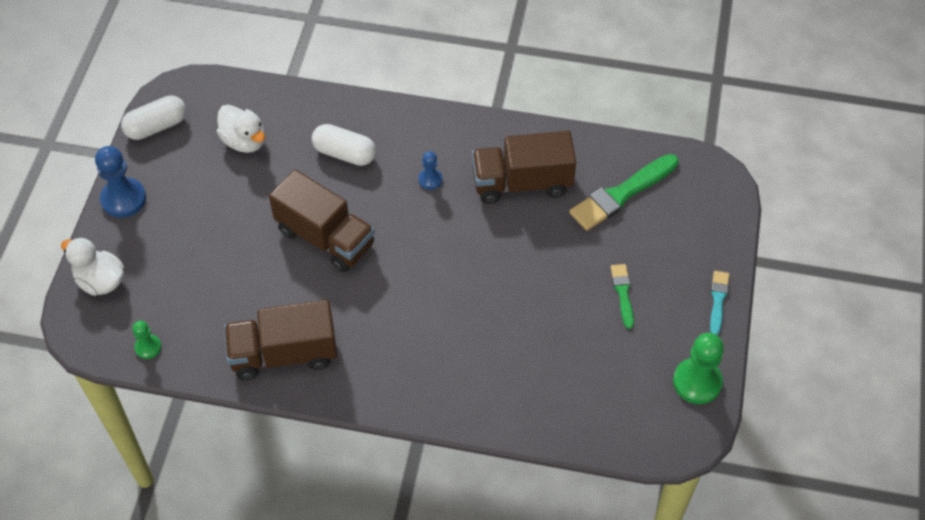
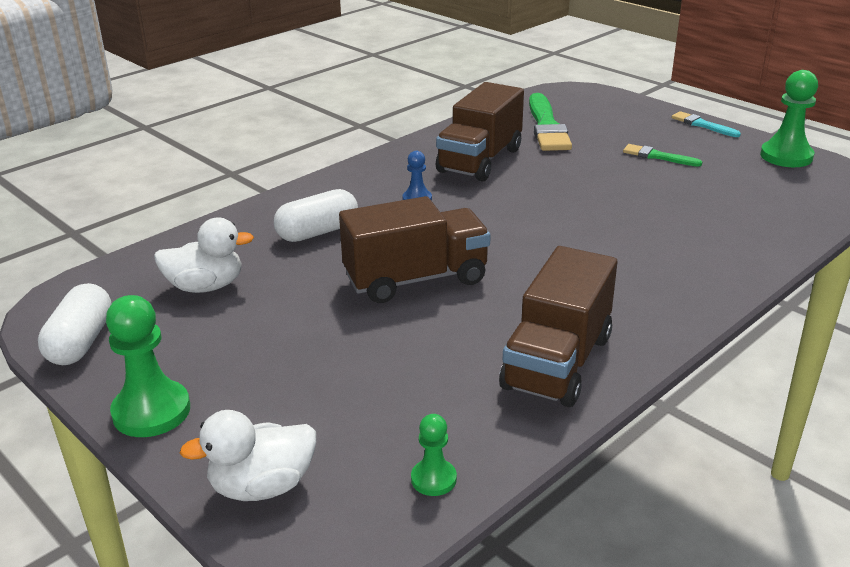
camera: 55 degrees left, 25 degrees down
blue pawn [95,146,146,218] -> green pawn [106,295,190,437]

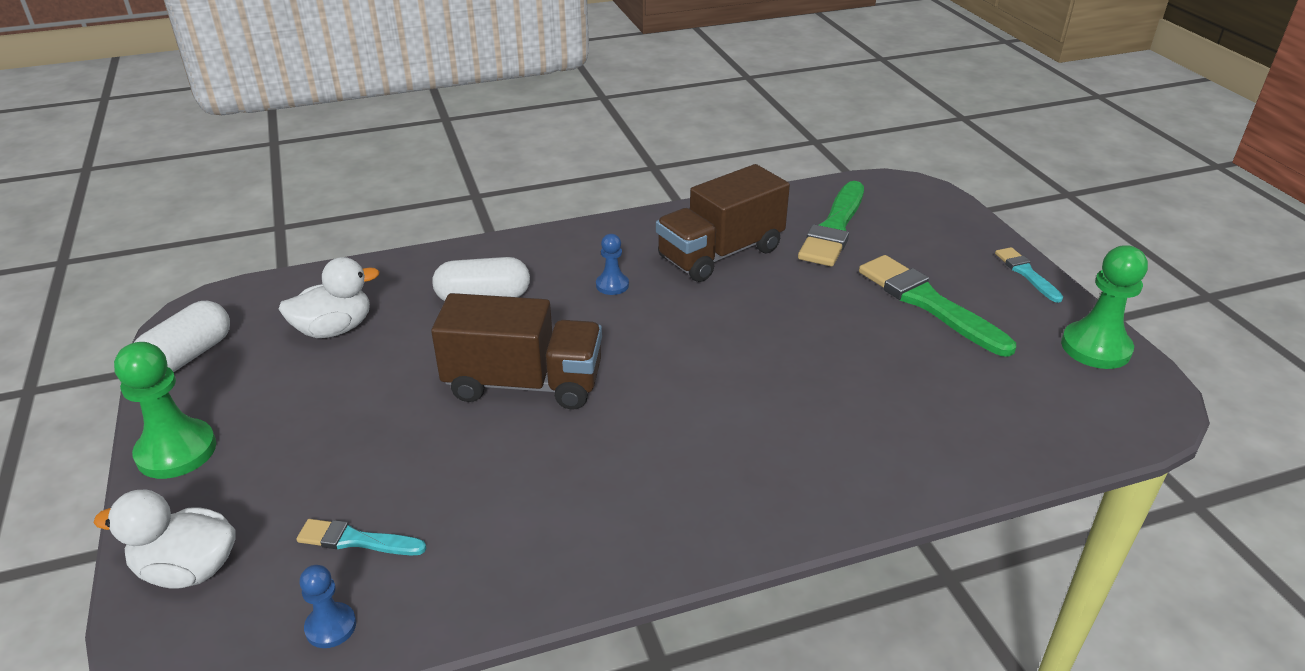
camera: 25 degrees right, 5 degrees up
white duck [154,218,254,293] -> white duck turned 45 degrees counterclockwise [279,257,379,338]
green pawn [411,414,457,496] -> blue pawn [300,565,356,648]
brown truck [499,246,617,407] -> none
green brush [623,144,702,167] -> green brush [859,255,1016,357], size x1.87
none -> turquoise brush [296,519,426,556]

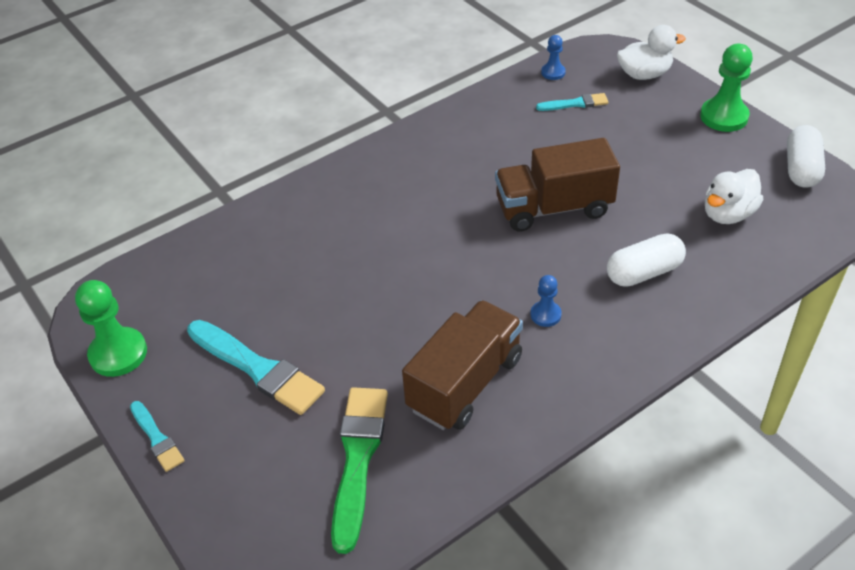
camera: 165 degrees right, 10 degrees up
green brush [859,255,1016,357] -> turquoise brush [187,320,325,415]

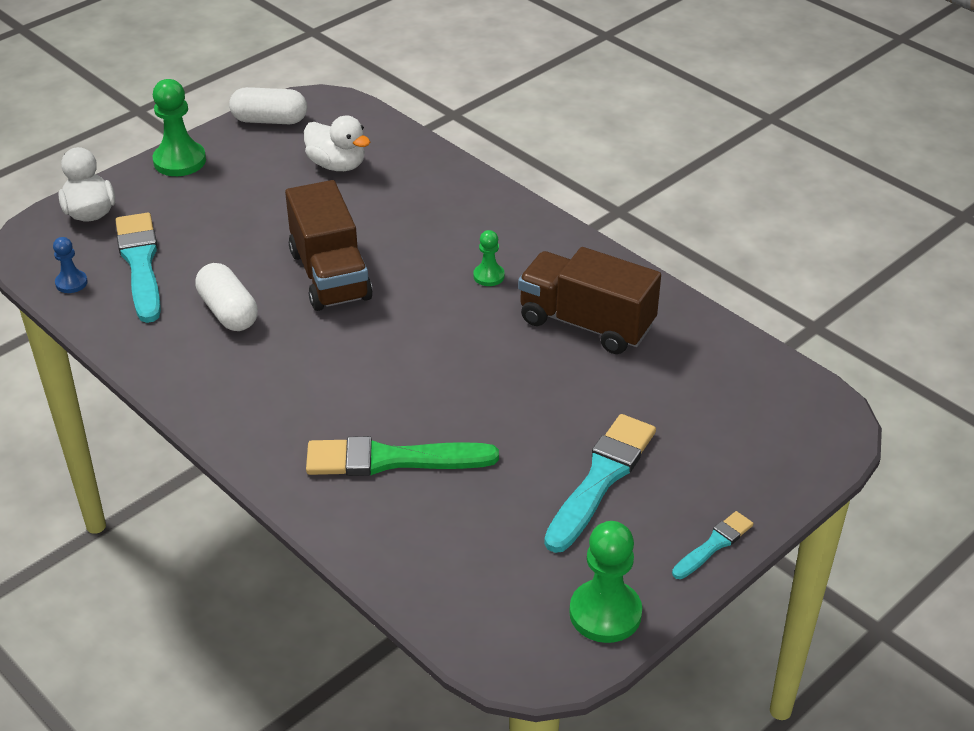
camera: 100 degrees left, 5 degrees down
green brush [331,387,388,554] -> green brush moved to [306,436,499,476]
blue pawn [531,275,562,327] -> green pawn [473,230,505,286]
turquoise brush [536,93,608,111] -> turquoise brush [115,213,161,323], size x1.87
white capsule [607,233,686,287] -> white capsule moved to [195,263,258,331]

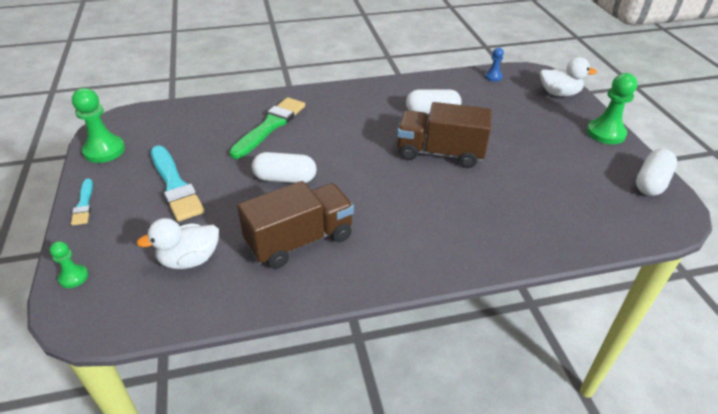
camera: 120 degrees right, 0 degrees up
turquoise brush [115,213,161,323] -> none
white duck [304,115,370,171] -> white duck moved to [136,218,219,269]
green pawn [473,230,505,286] -> green pawn moved to [50,241,88,288]
none -> white capsule [252,152,316,183]

